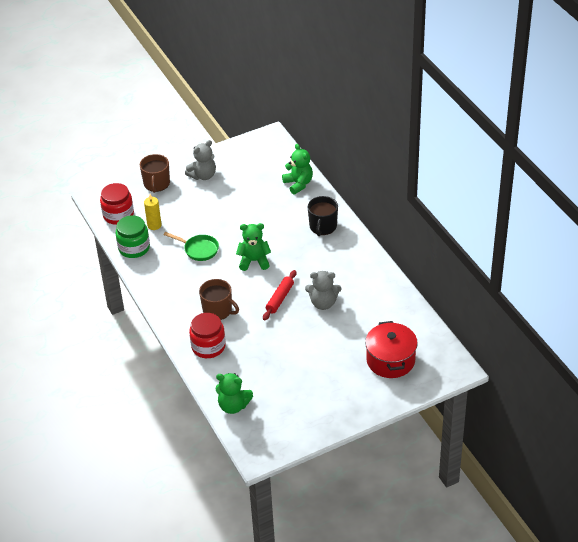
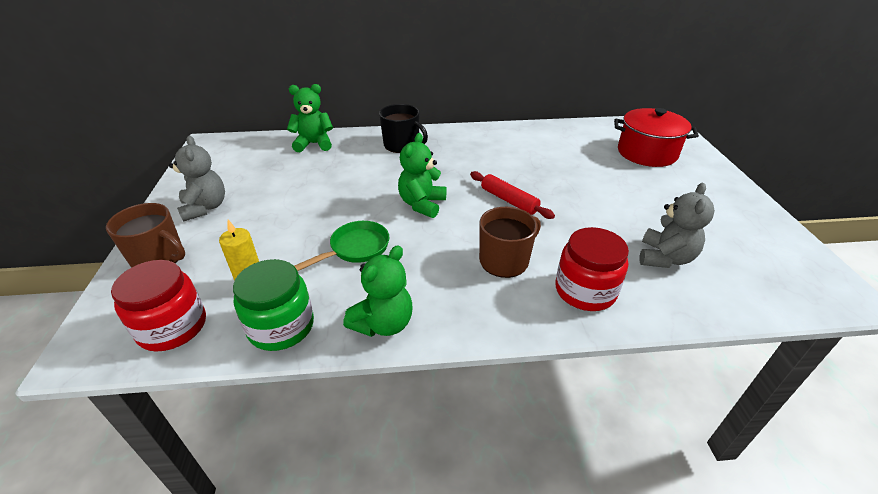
camera: 70 degrees left, 5 degrees down
green teddy bear [216,373,253,414] -> green teddy bear moved to [343,245,413,337]
grey teddy bear [305,271,342,310] -> grey teddy bear moved to [639,183,715,268]

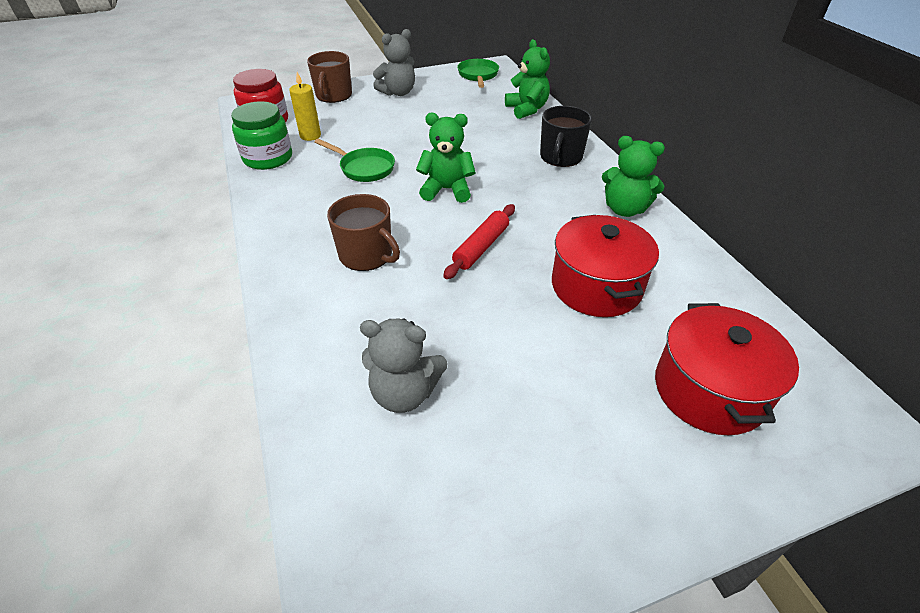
camera: 75 degrees right, 5 degrees up
green teddy bear [343,245,413,337] -> green teddy bear moved to [602,136,665,217]
red jar [556,227,629,311] -> none
none -> green pan [457,59,499,88]
none -> red pot [552,215,659,317]

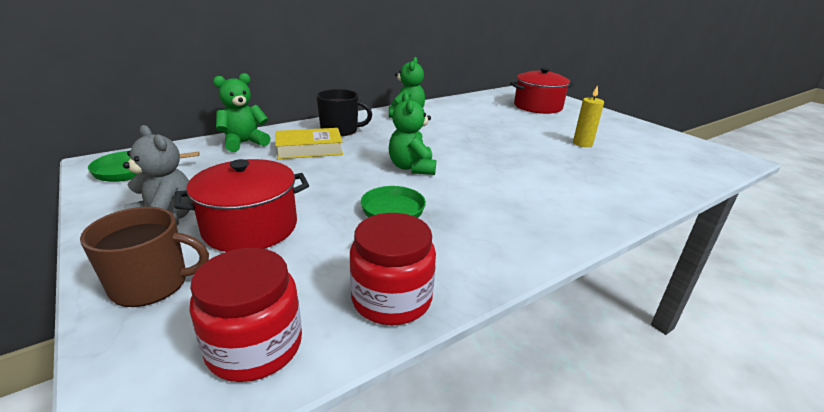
camera: 105 degrees left, 15 degrees down
green jar [231,101,292,170] -> red jar [350,213,436,325]
yellow candle [289,72,321,141] -> yellow candle moved to [573,85,604,147]
brown mug [327,194,400,271] -> none
grey teddy bear [360,319,448,413] -> none
red rolling pin [443,204,515,279] -> none
red pot [552,215,659,317] -> red pot moved to [174,159,309,252]
none -> yellow book [275,128,343,159]

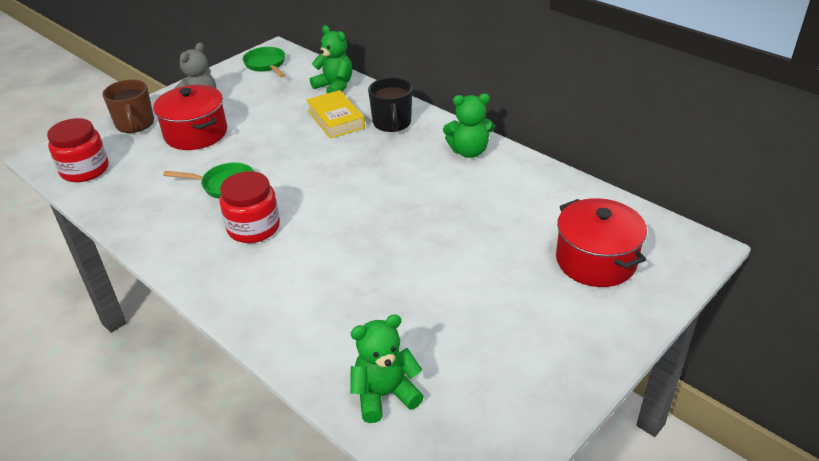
camera: 80 degrees right, 10 degrees up
red jar [350,213,436,325] -> red jar moved to [219,171,280,243]
green teddy bear [389,93,436,175] -> green teddy bear moved to [350,314,424,423]
yellow candle [573,85,604,147] -> none

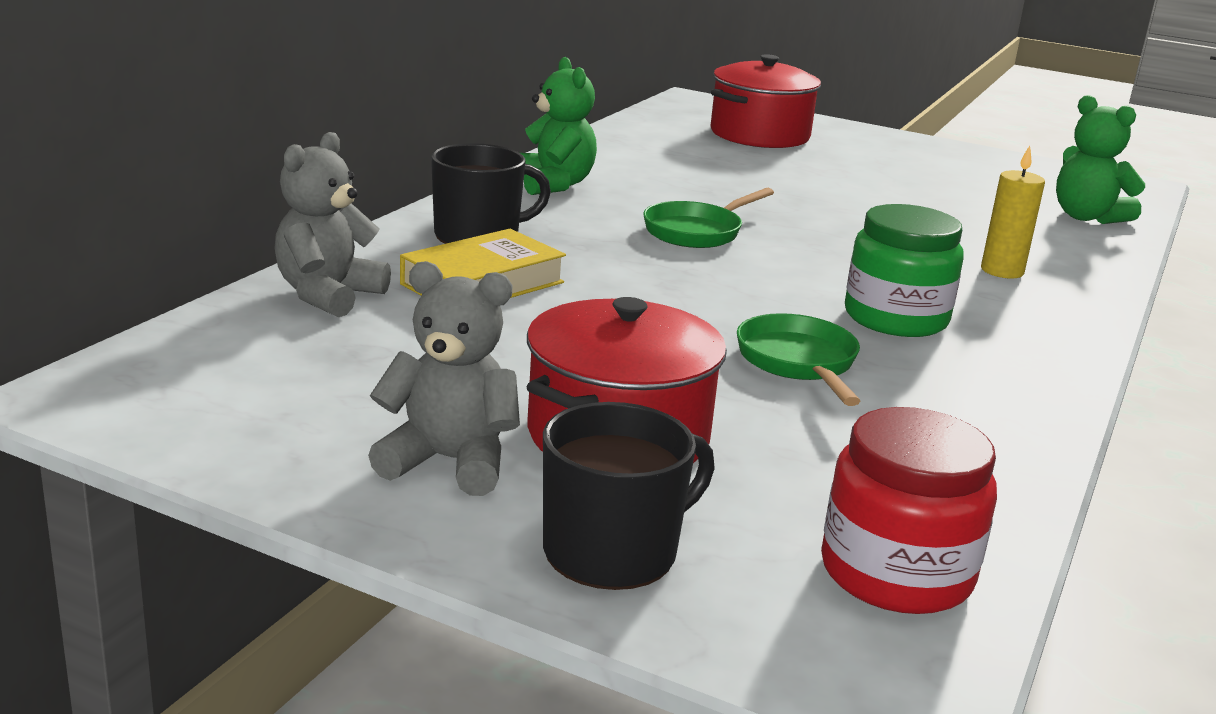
camera: 110 degrees left, 15 degrees down
brown mug [102,79,154,133] -> black mug [543,402,715,590]
red jar [219,171,280,243] -> green jar [845,204,964,337]
green pan [243,47,285,78] -> green pan moved to [643,188,774,248]
green teddy bear [310,25,352,94] -> grey teddy bear [275,132,391,317]
none -> yellow candle [981,146,1045,278]

